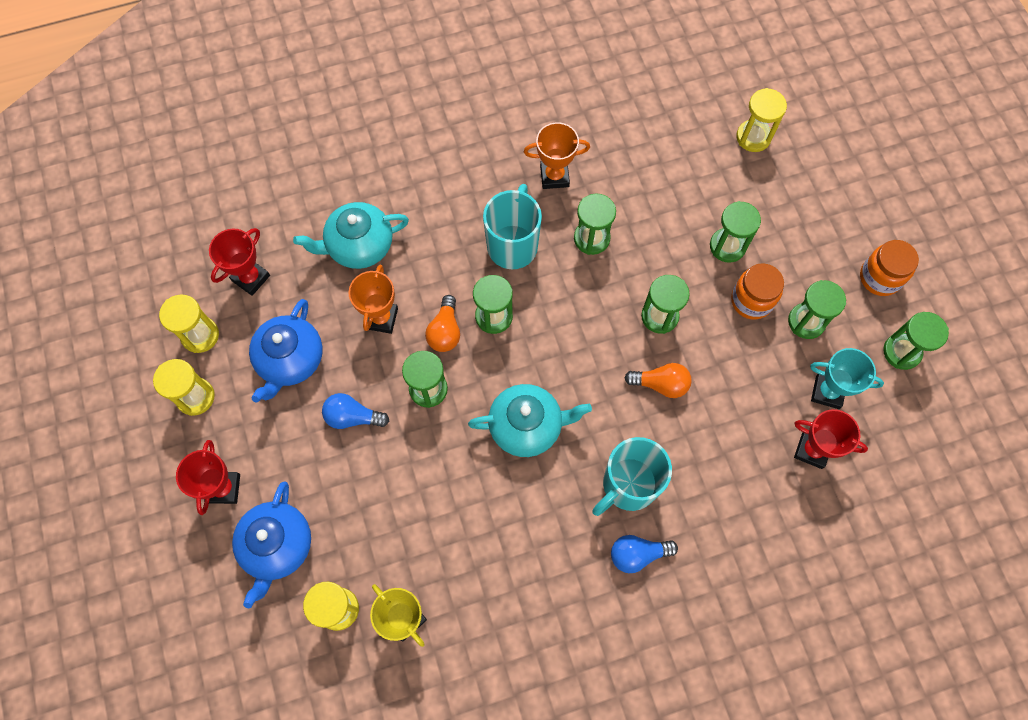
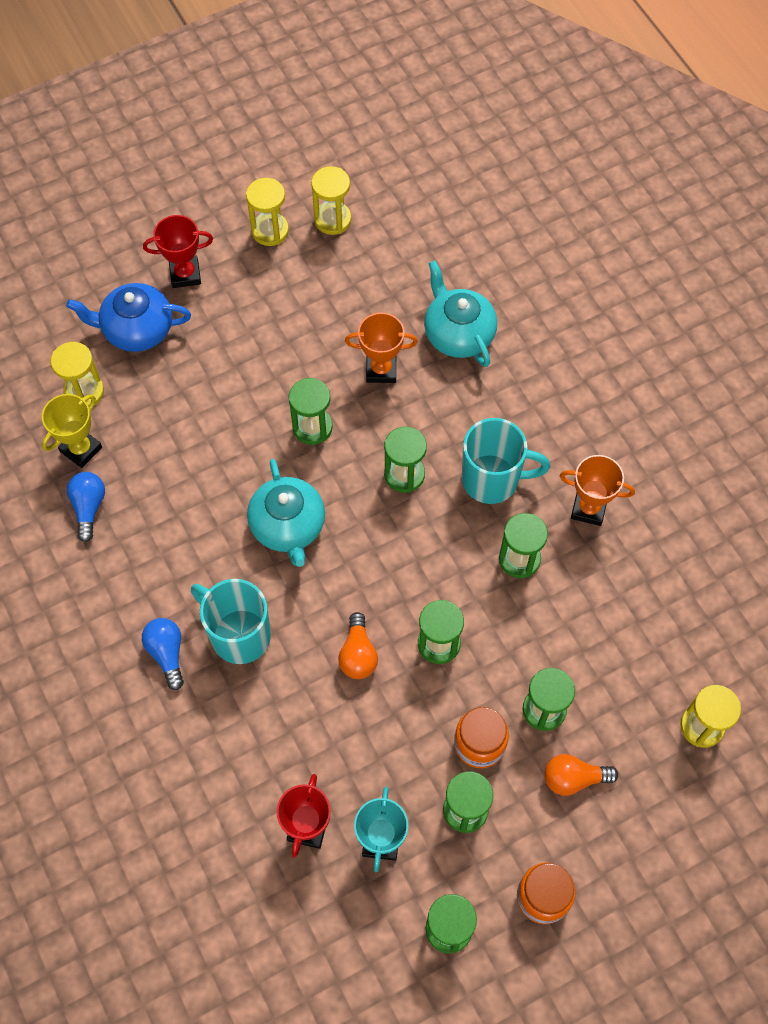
camera: 80 degrees right, 5 degrees down
red trophy [209,228,270,296] -> none
blue teapot [249,299,323,403] -> none
blue light bulb [322,393,389,429] -> blue light bulb moved to [67,472,105,542]
orange light bulb [425,295,460,352] -> orange light bulb moved to [544,754,618,796]
orange trophy [524,122,590,189] -> orange trophy turned 60 degrees counterclockwise [560,455,635,526]

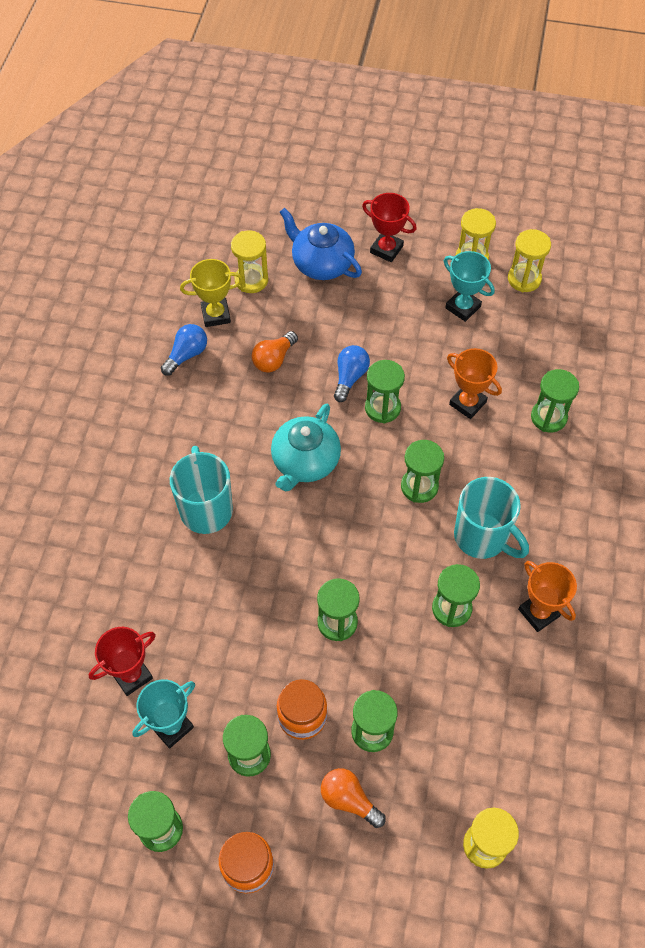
camera: 40 degrees right, 5 degrees down
blue light bulb [142,618,184,690] -> blue light bulb moved to [334,345,370,402]
orange light bulb [338,612,378,679] -> orange light bulb moved to [252,331,298,373]
turquoise teapot [424,260,497,367] -> green hourglass [531,369,579,432]
none -> turquoise trophy [444,251,495,322]

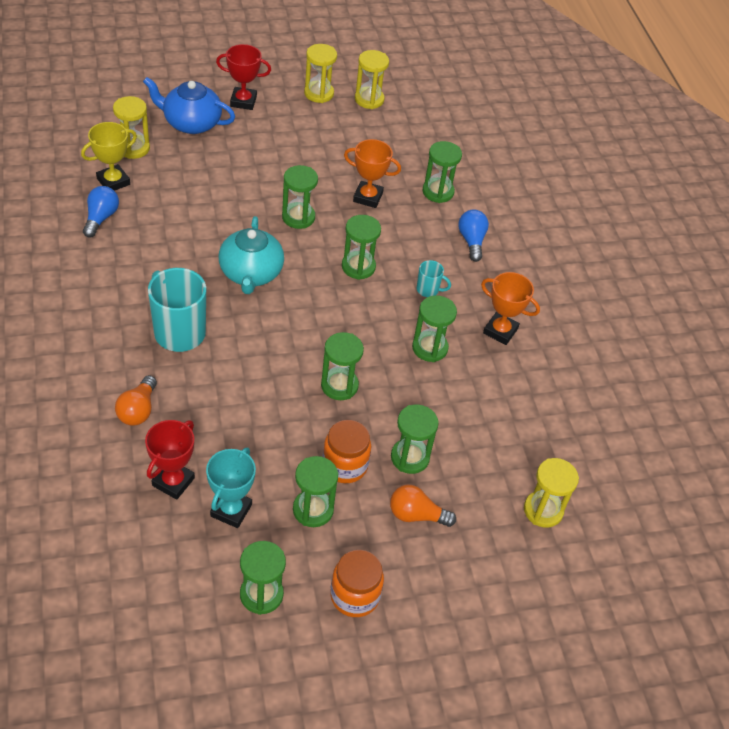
camera: 30 degrees left, 10 degrees down
orange light bulb [252,331,298,373] -> orange light bulb moved to [115,375,157,426]
blue light bulb [334,345,370,402] -> blue light bulb moved to [458,210,489,262]
turquoise trophy [444,251,495,322] -> none
turquoise mug [454,477,529,559] -> turquoise mug [417,260,451,297], size x0.47

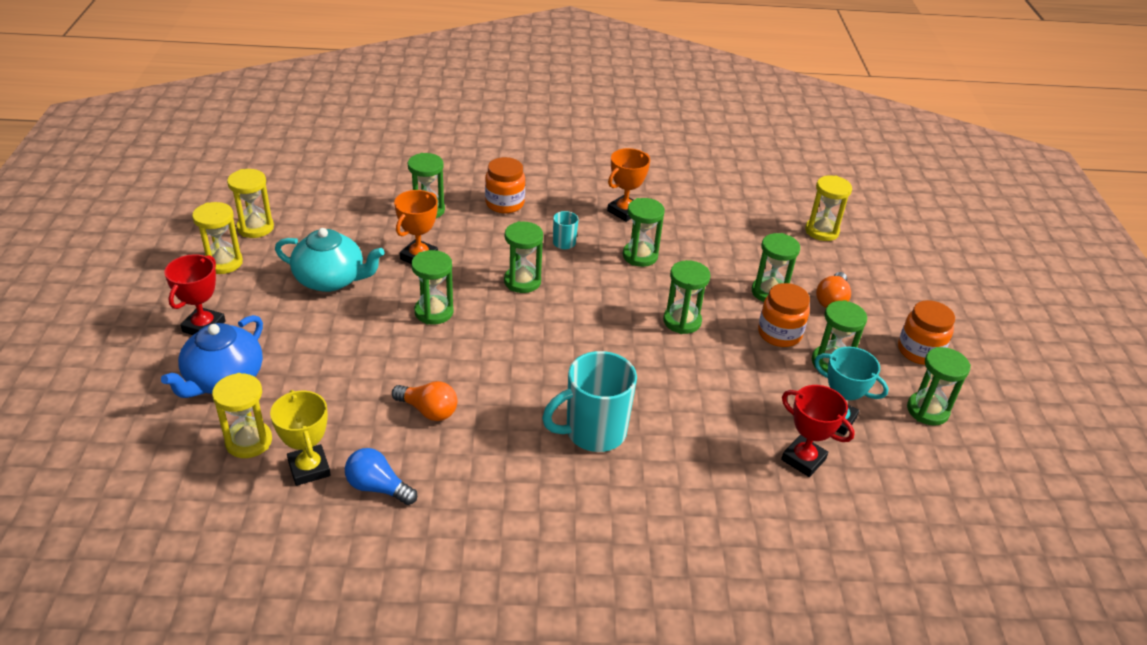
camera: 75 degrees left, 10 degrees down
orange light bulb [115,375,157,426] -> orange light bulb moved to [392,381,457,421]
turquoise teapot [219,216,284,294] -> turquoise teapot moved to [275,228,385,292]
blue light bulb [458,210,489,262] -> orange jar [485,157,525,213]

